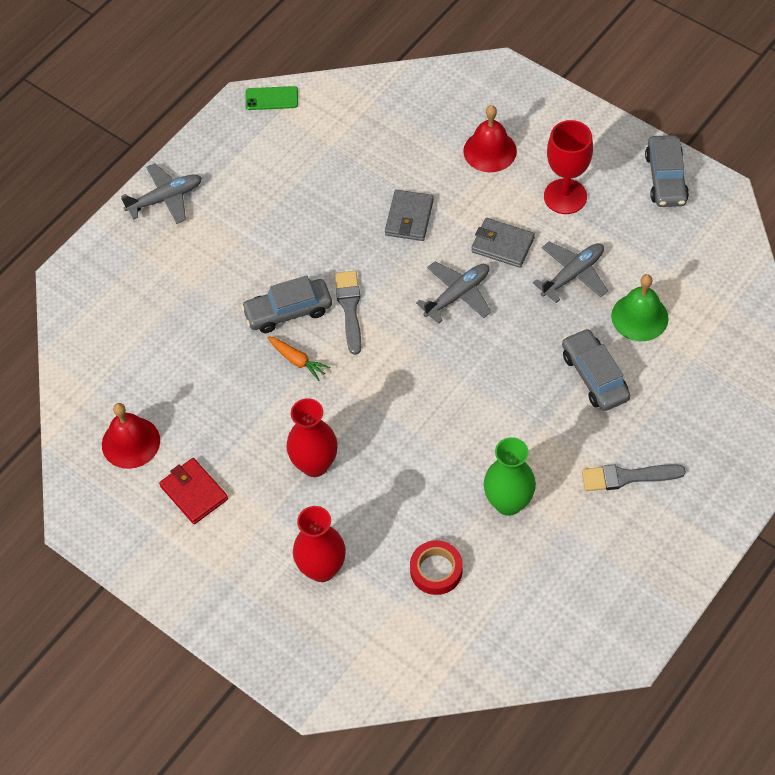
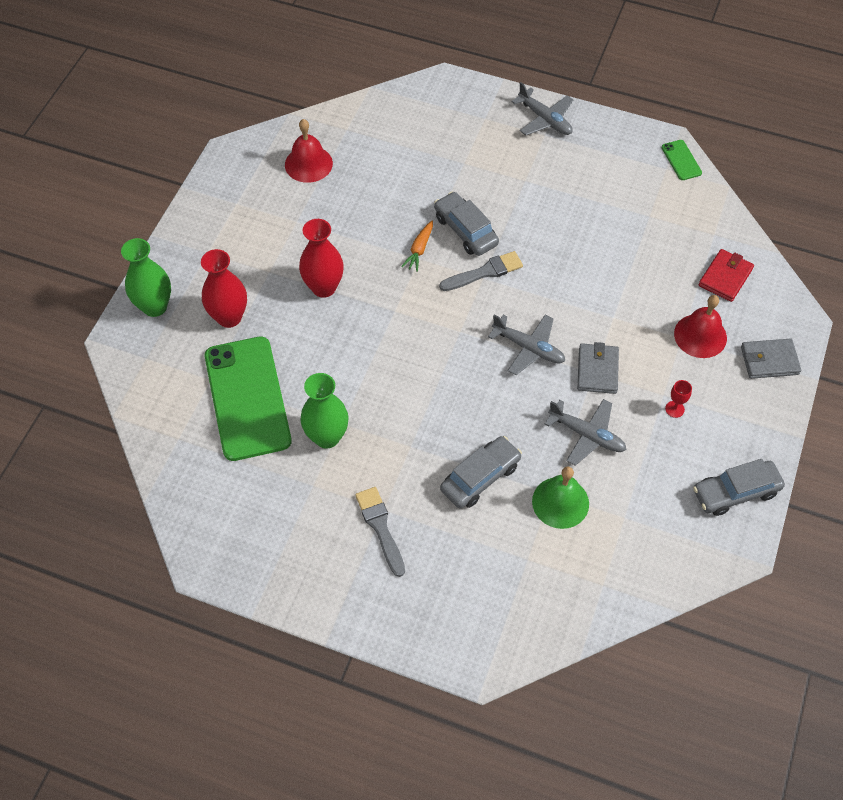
camera: 70 degrees right, 0 degrees up
red wallet [159,458,228,524] -> red wallet moved to [699,249,754,302]
grey wallet [385,190,434,241] -> grey wallet moved to [741,339,801,379]
red tape [410,540,462,595] -> green phone [205,337,292,461]
red goblet [544,120,593,214] -> red goblet [665,380,692,418], size x0.44
none -> green vase [121,238,171,317]

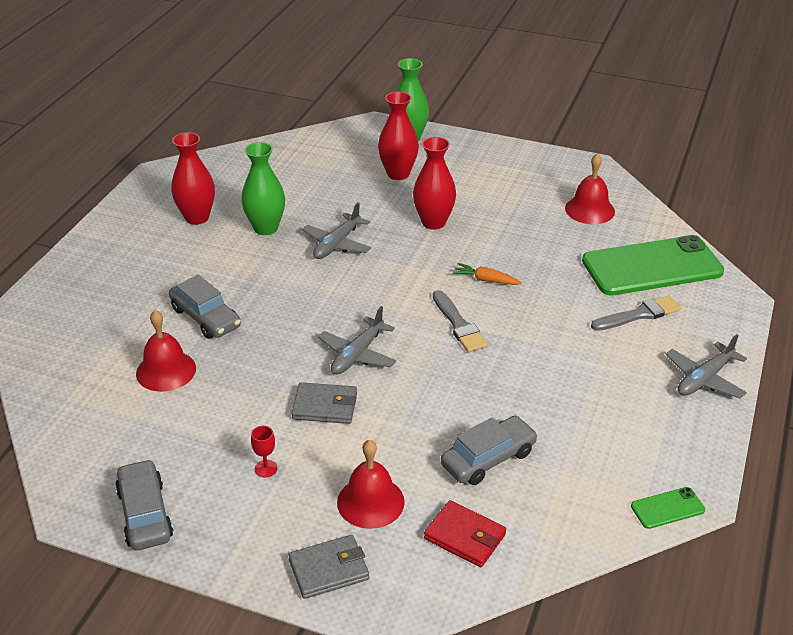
camera: 90 degrees right, 20 degrees down
green phone [205,337,292,461] -> green phone moved to [582,235,724,295]
grey brush [355,487,405,577] -> grey brush moved to [591,296,681,331]
grey car [434,192,499,256] -> grey car moved to [441,416,538,485]
green bell [532,467,589,529] -> red bell [136,310,196,392]
grey plane [545,399,626,466] -> grey plane moved to [302,202,371,259]
grey wallet [741,339,801,379] -> grey wallet turned 75 degrees clockwise [288,535,369,599]
none -> red vase [171,132,215,225]

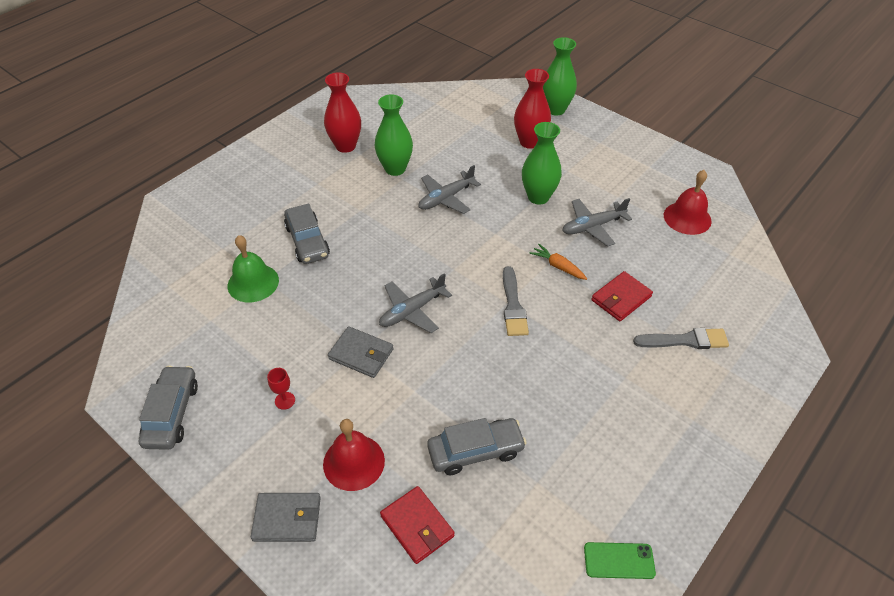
camera: 20 degrees right, 10 degrees up
red bell [136,310,196,392] -> green bell [228,235,279,303]
red vase [413,137,456,230] -> green vase [522,122,562,205]
green phone [582,235,724,295] -> none
grey plane [666,334,747,398] -> grey plane moved to [562,198,632,247]
none -> red wallet [591,271,653,321]

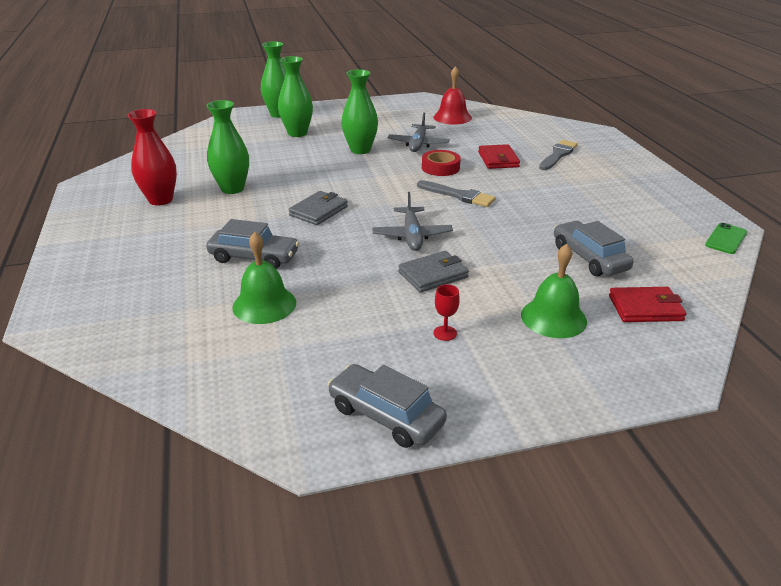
camera: 55 degrees left, 15 degrees down
grey wallet [251,493,321,542] -> grey wallet moved to [289,191,348,225]
red bell [323,419,385,491] -> green bell [521,244,587,338]
grey plane [419,165,481,214] -> none
grey car [427,418,527,475] -> grey car turned 45 degrees counterclockwise [554,221,634,276]
red vase [514,69,551,149] -> green vase [278,56,313,137]
orange carrot [529,244,587,280] -> red tape [422,150,461,176]

